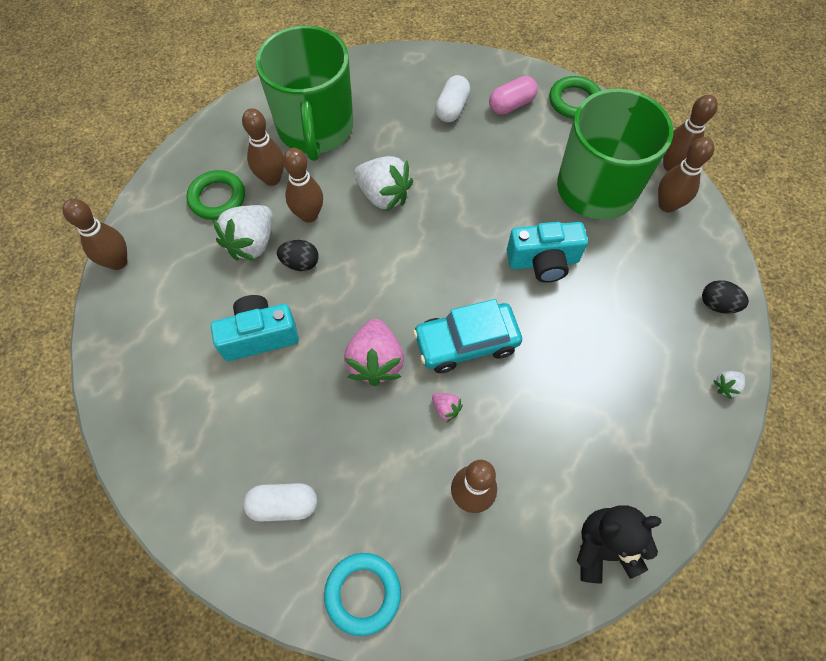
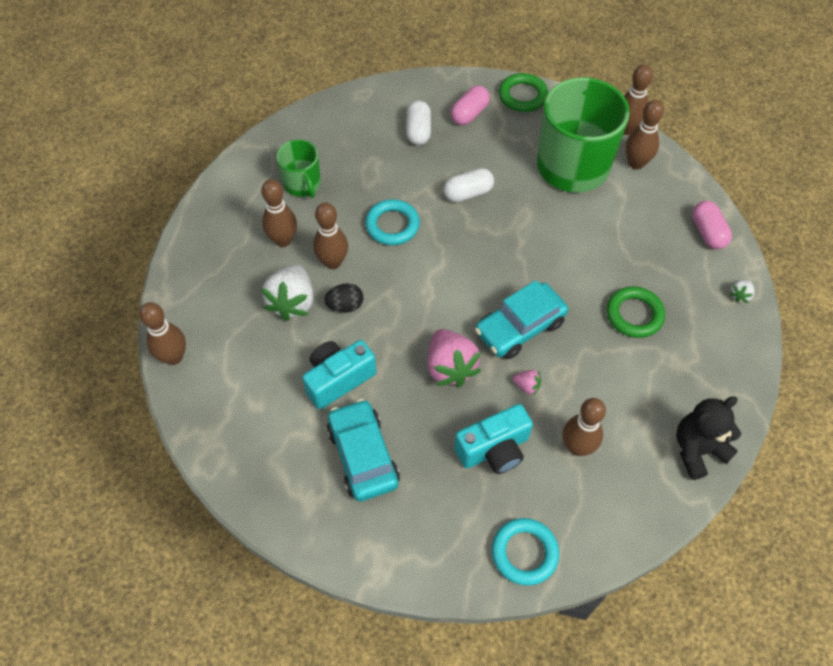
camera: 20 degrees left, 5 degrees down
green ring [186,170,245,220] -> green ring moved to [607,286,665,338]
white capsule [243,483,317,522] -> white capsule moved to [443,168,494,202]
green mug [256,26,353,161] -> green mug [276,140,321,198], size x0.50
white strawberry [354,156,413,212] -> turquoise ring [365,199,420,245]
turquoise camera [507,222,588,283] -> turquoise camera moved to [454,404,533,474]
black egg [702,280,749,313] -> pink capsule [692,201,732,249]
none -> turquoise car [327,399,400,501]

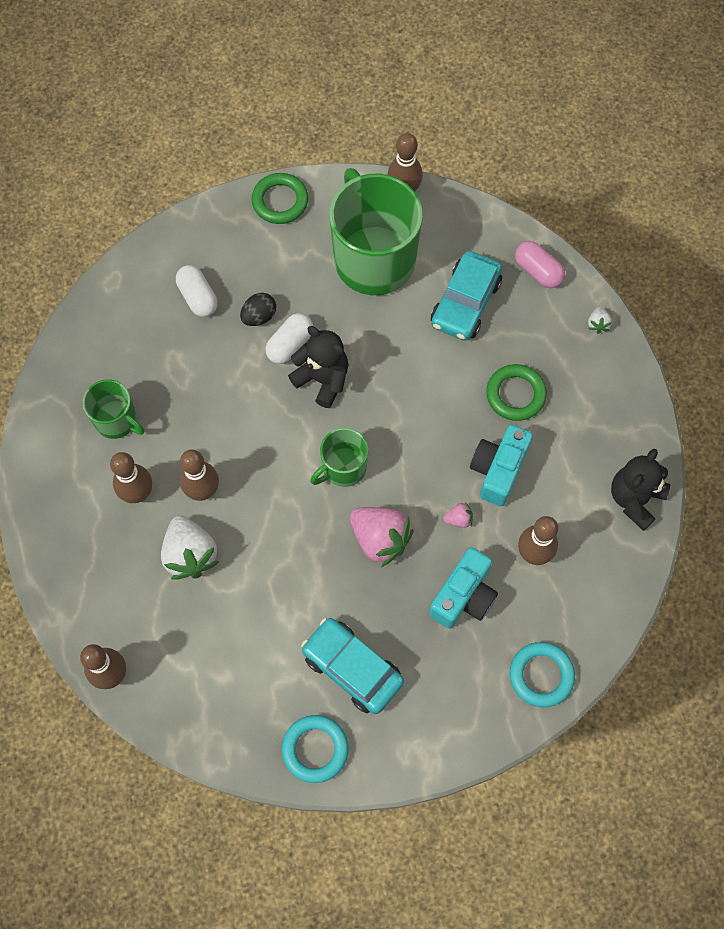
camera: 30 degrees left, 10 degrees up
turquoise camera [302,340,376,409] -> turquoise camera moved to [470,425,533,507]
black egg [324,283,363,313] -> black egg moved to [240,293,276,326]
turquoise ring [365,199,420,245] -> turquoise ring moved to [282,715,349,783]
pink capsule [450,85,490,125] -> none
turquoise car [475,280,568,359] -> turquoise car moved to [431,251,502,341]
brown bowling pin [625,100,664,170] -> none
none -> black teddy bear [288,326,348,408]
none -> green mug [310,428,368,487]

